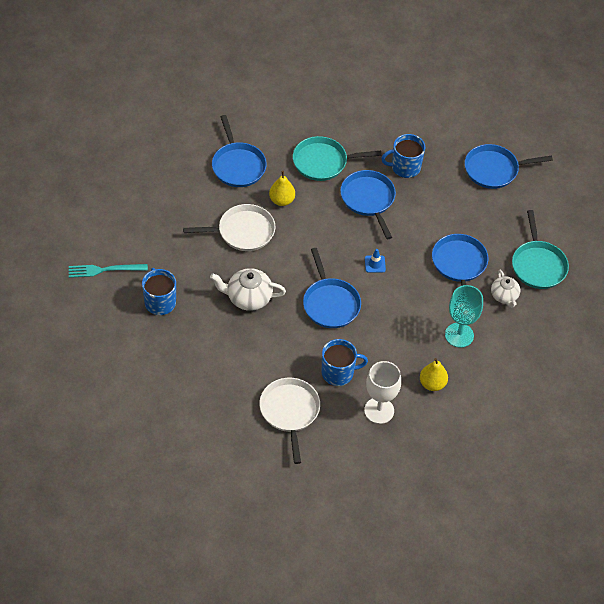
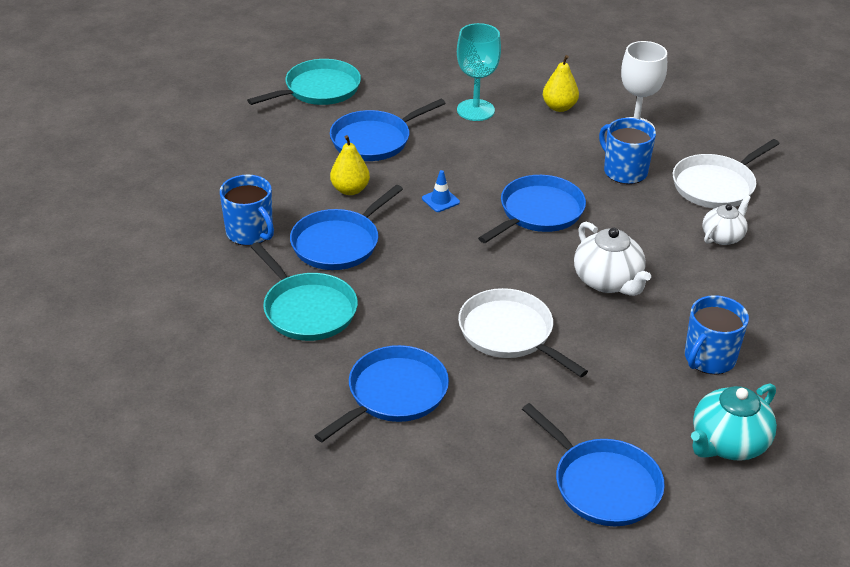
camera: 120 degrees left, 15 degrees down
turquoise fork [69,264,148,278] -> turquoise teapot [691,383,777,461]
yellow pear [269,171,295,206] -> yellow pear moved to [330,135,370,195]
blue pan [465,144,553,189] -> blue pan moved to [522,403,665,526]
white teapot [491,270,520,308] -> white teapot moved to [703,195,751,245]

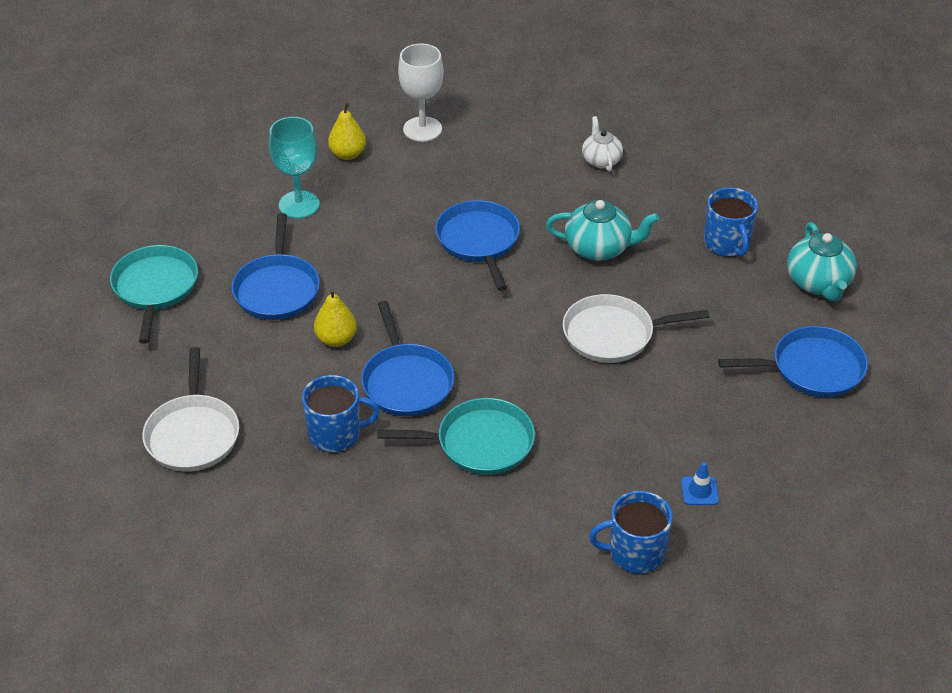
camera: 55 degrees left, 5 degrees up
blue pan [314,345,449,442] -> none
blue traffic cone [422,170,460,212] -> blue traffic cone moved to [681,462,719,505]
white teapot [574,222,651,296] -> turquoise teapot [546,200,659,261]
blue mug [599,118,656,184] -> blue mug moved to [589,491,673,574]
white pan [673,139,780,208] -> white pan moved to [142,347,239,472]

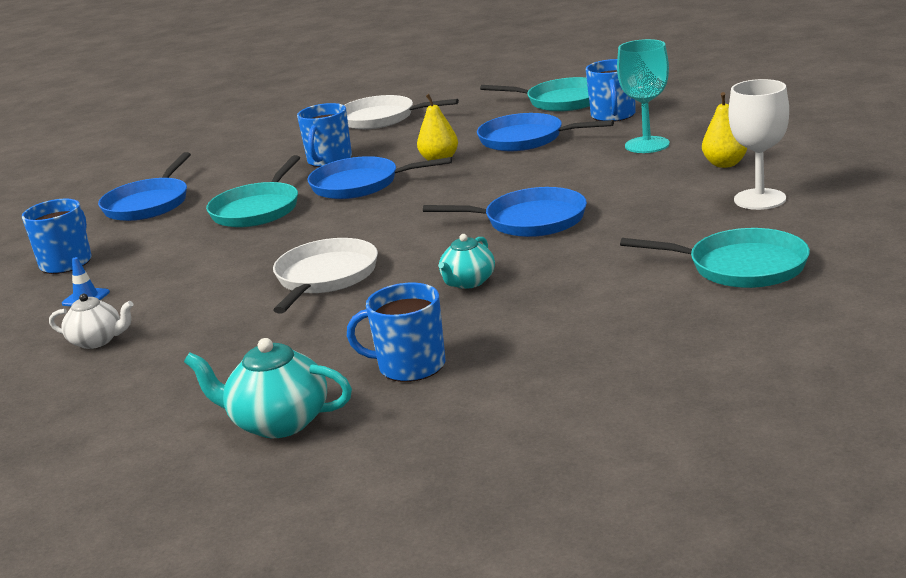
camera: 115 degrees right, 20 degrees down
turquoise teapot [546,200,659,261] -> turquoise teapot [438,234,495,289], size x0.65
white teapot [582,116,623,172] -> white teapot moved to [49,294,133,349]
blue pan [718,326,868,397] -> blue pan moved to [98,152,191,221]
none -> blue mug [586,59,636,122]
none -> turquoise pan [620,228,810,288]

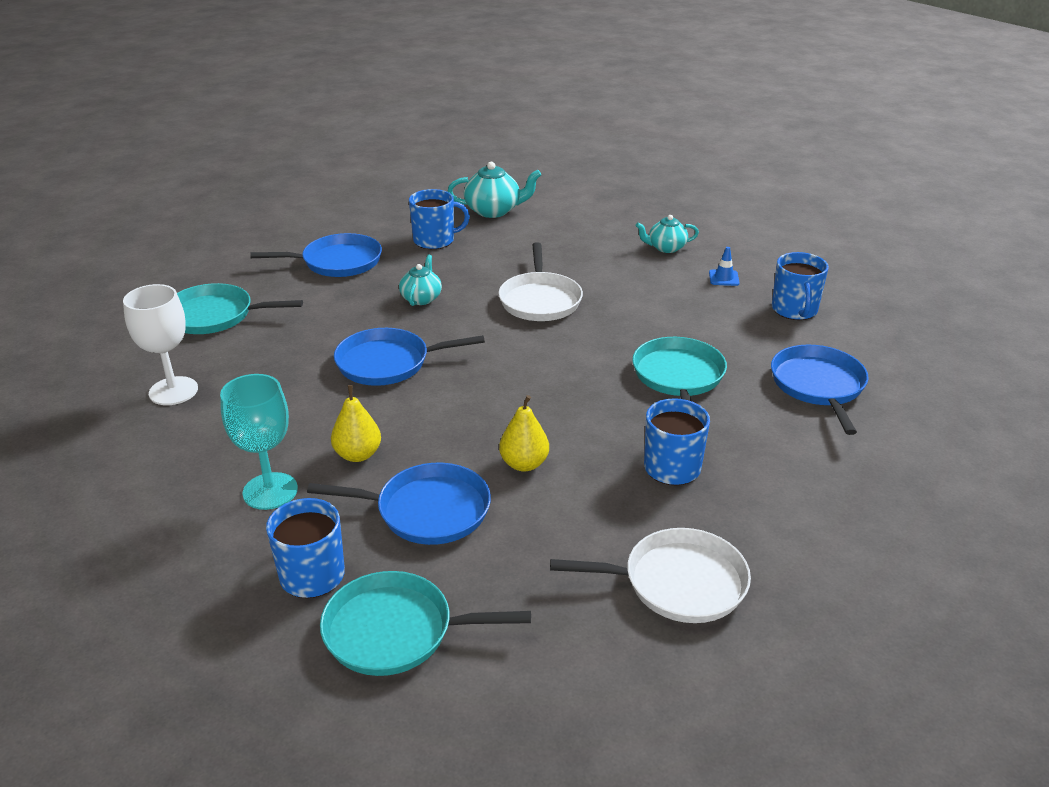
camera: 160 degrees right, 10 degrees up
white teapot [49,294,133,349] -> turquoise teapot [635,215,699,253]
blue pan [307,156,452,199] -> blue pan moved to [250,233,382,277]
yellow pear [702,92,747,168] -> yellow pear moved to [331,385,381,462]

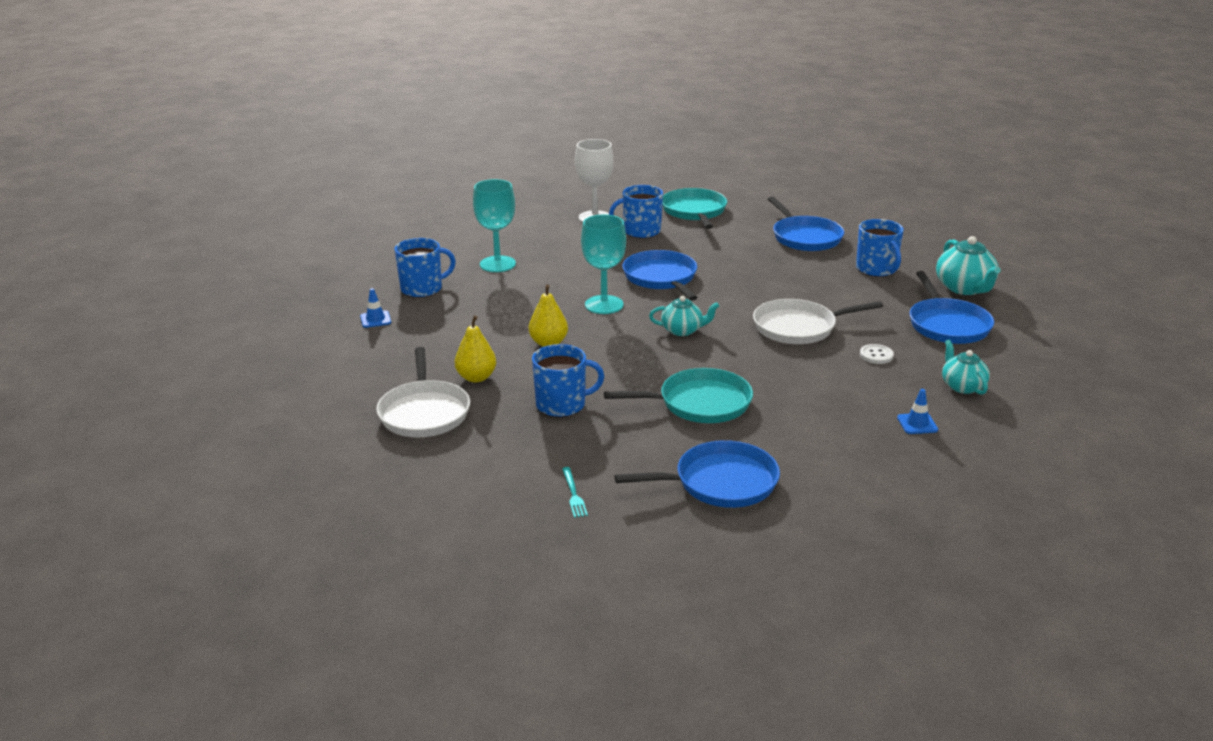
camera: 80 degrees right, 5 degrees down
blue pan [307,463,491,545] -> blue pan moved to [909,271,994,344]
turquoise pan [320,571,531,676] -> blue traffic cone [360,288,391,328]
yellow pear [331,385,381,462] -> yellow pear moved to [455,315,496,382]
turquoise teapot [399,254,442,306] -> turquoise teapot moved to [649,296,719,336]
blue mug [772,252,829,320] -> blue mug moved to [609,185,663,238]
none -> turquoise fork [562,467,588,518]
none -> turquoise goblet [581,214,626,314]
none -> white button [860,344,894,364]

